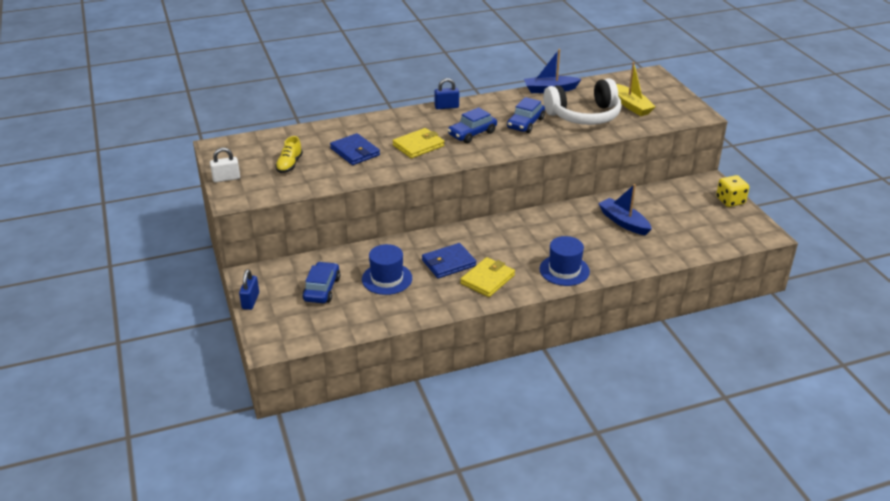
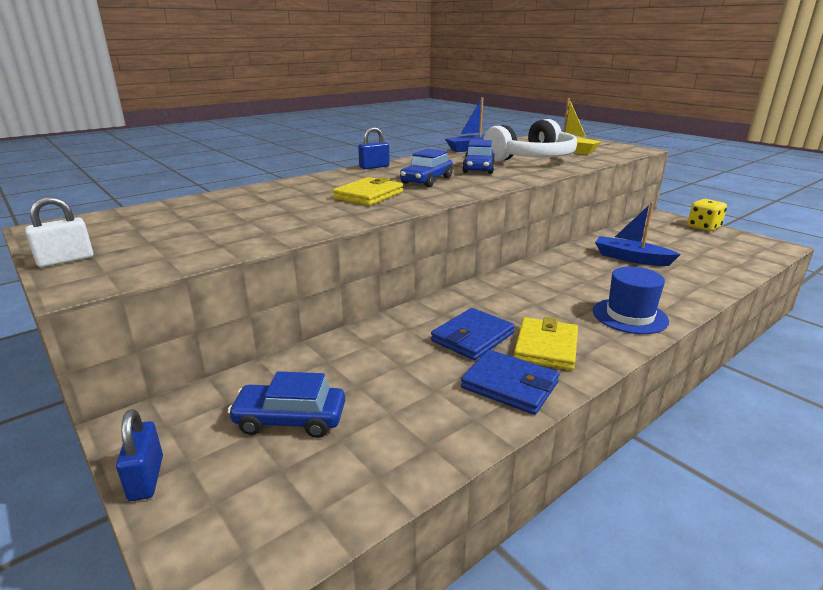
camera: 20 degrees left, 10 degrees down
yellow shoe [275,136,303,173] -> none
blue car [302,262,340,303] -> blue car turned 75 degrees counterclockwise [228,371,345,438]
blue wallet [330,133,380,165] -> blue wallet moved to [461,350,559,415]
blue hat [362,244,412,295] -> none

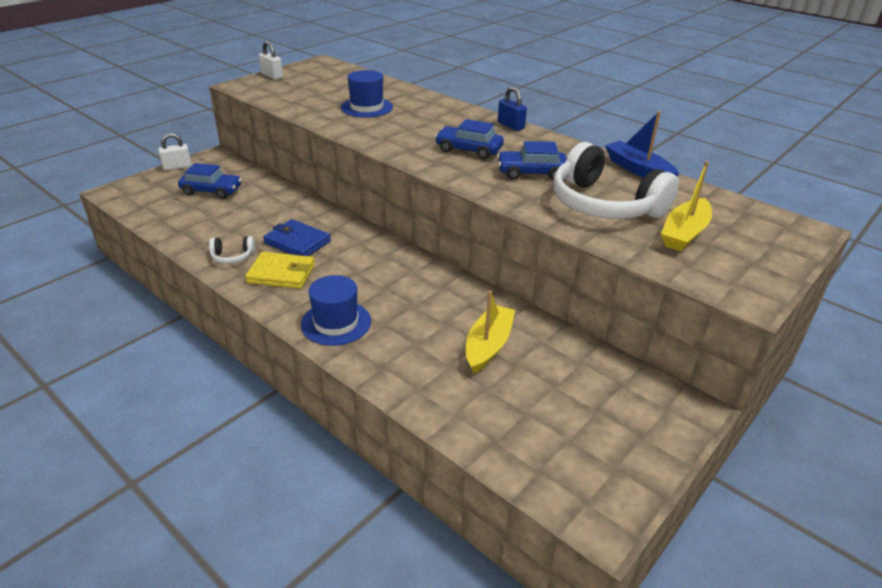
camera: 80 degrees right, 10 degrees up
blue padlock [116,409,163,501] -> white padlock [158,133,192,170]
blue car [228,371,345,438] -> blue car turned 105 degrees clockwise [178,163,242,199]
yellow wallet [333,177,403,206] -> none
blue wallet [461,350,559,415] -> white headphones [209,236,255,264]
blue boat [595,202,681,266] -> yellow boat [466,290,515,374]
yellow dice [688,199,727,231] -> none
none -> blue hat [341,70,393,118]

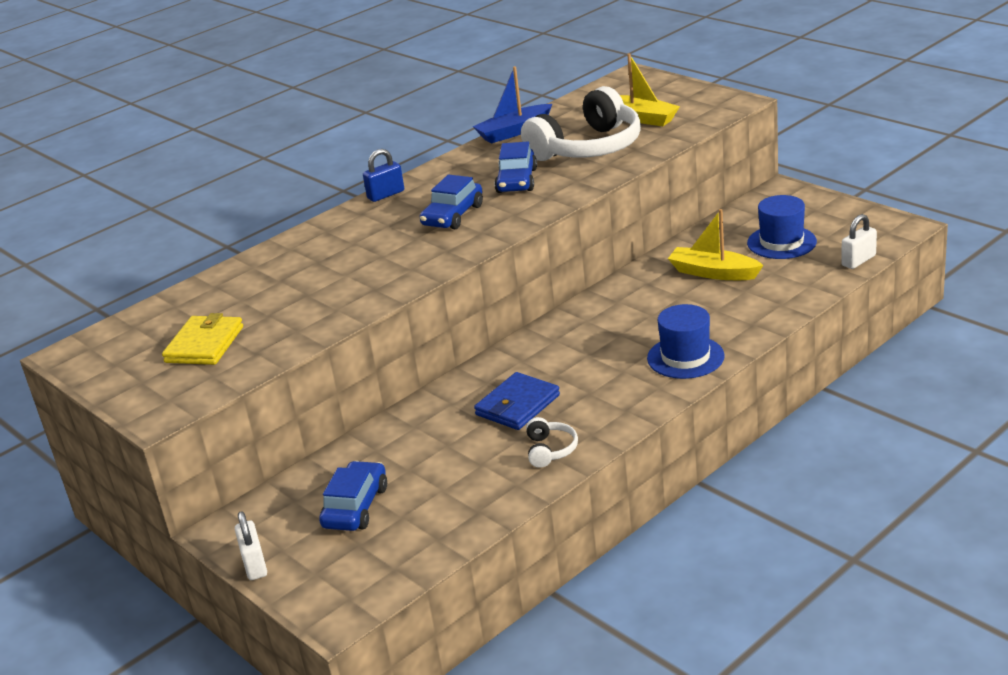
camera: 80 degrees left, 5 degrees down
yellow wallet [245,252,315,289] -> yellow wallet moved to [162,313,243,365]
white padlock [259,41,283,80] -> white padlock moved to [841,214,877,269]
blue hat [341,70,393,118] -> blue hat moved to [747,195,817,259]

